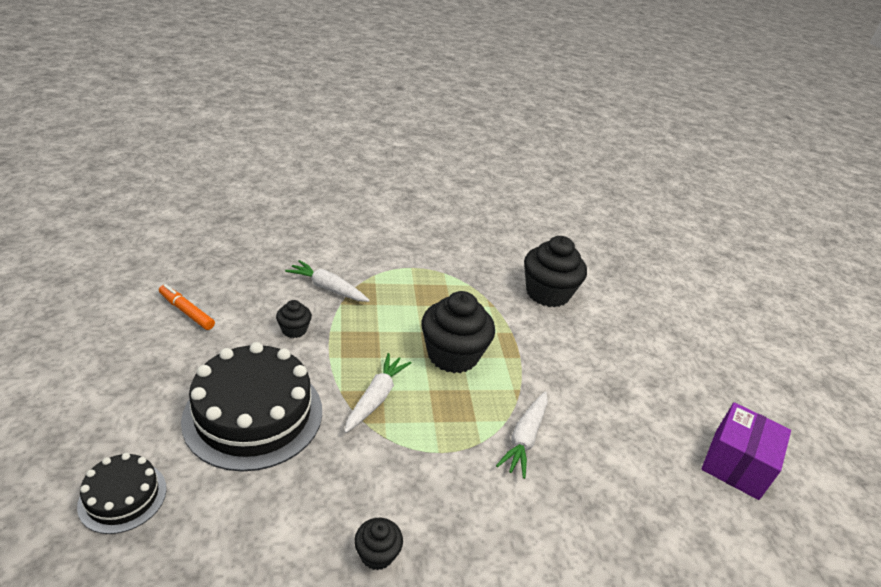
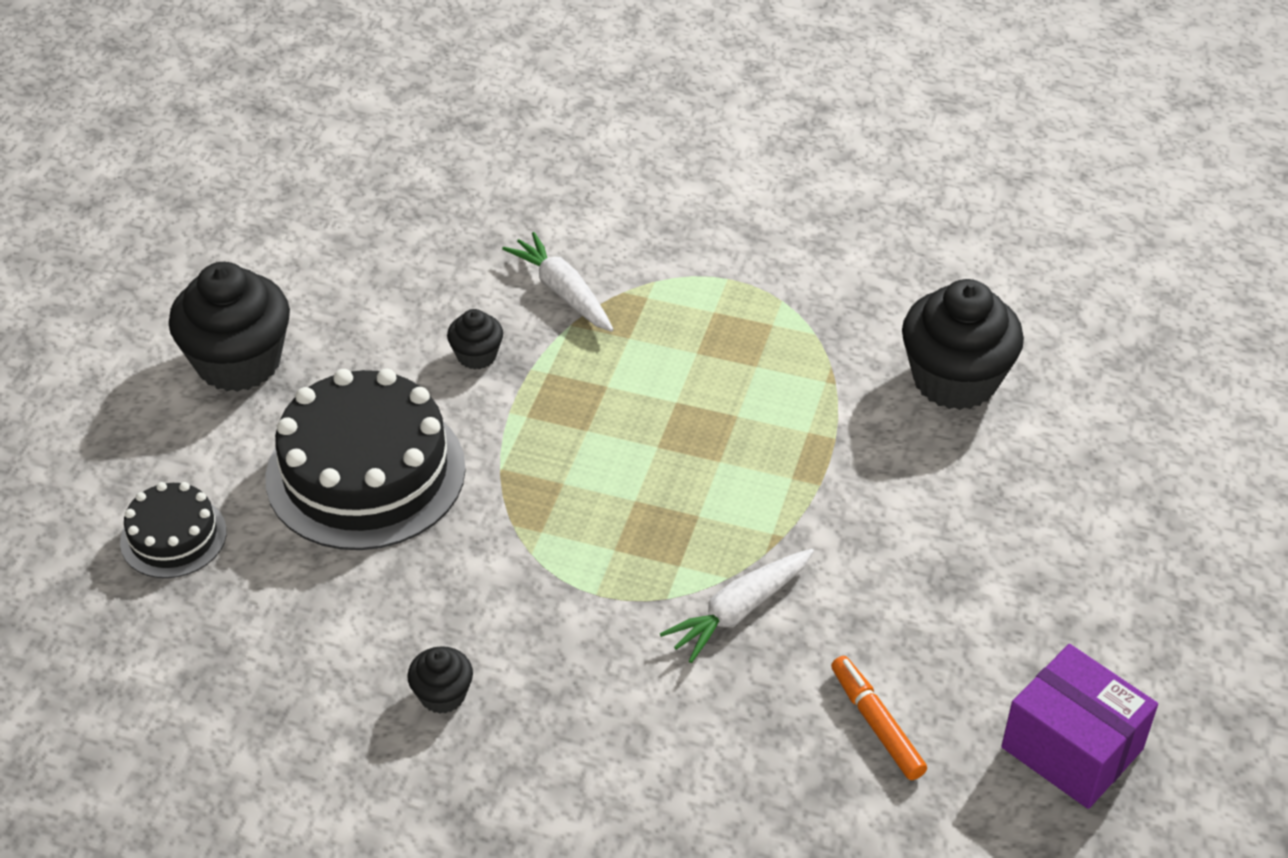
camera: 30 degrees right, 10 degrees up
orange marker [159,284,215,330] -> orange marker moved to [831,656,927,780]
white carrot [344,353,411,433] -> none
black cupcake [421,291,495,373] -> black cupcake moved to [169,262,290,392]
purple box [701,402,791,500] -> purple box turned 75 degrees clockwise [1001,644,1158,809]

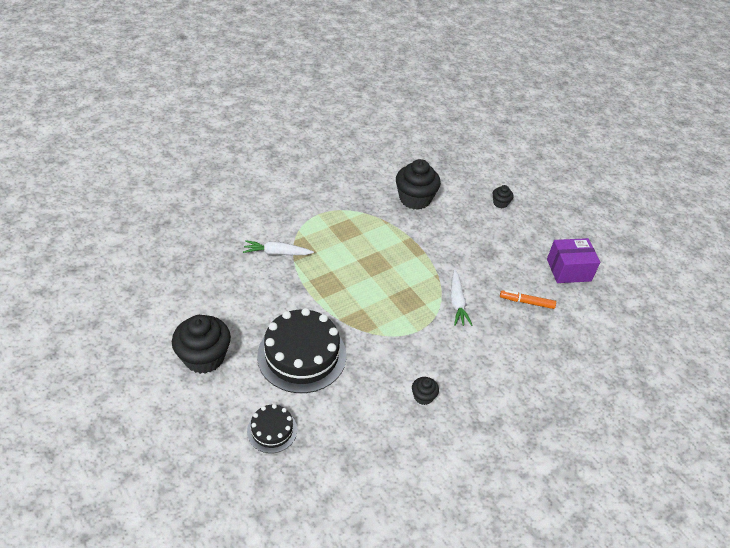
camera: 55 degrees left, 0 degrees up
black cupcake [447,309,503,369] -> black cupcake moved to [493,185,514,208]

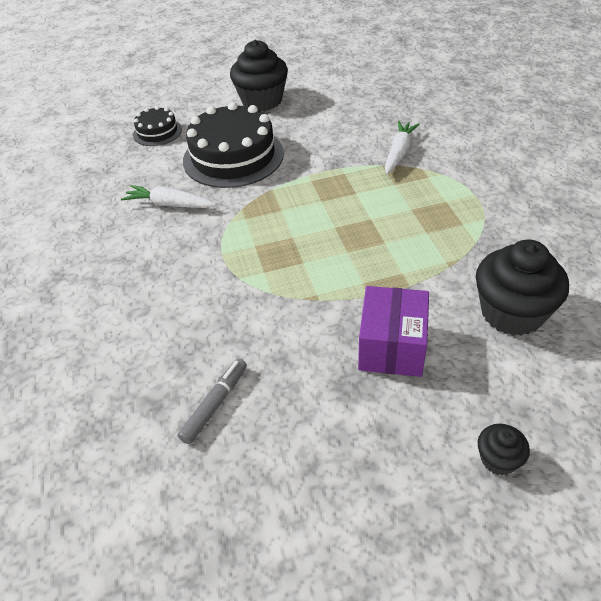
camera: 115 degrees right, 0 degrees up
black cupcake [412,377,439,405] -> none
white carrot [450,270,473,326] -> white carrot moved to [121,185,216,208]
orange marker [500,290,556,309] -> grey marker [178,358,247,444]
purple box [547,238,600,283] -> purple box moved to [358,286,429,377]

